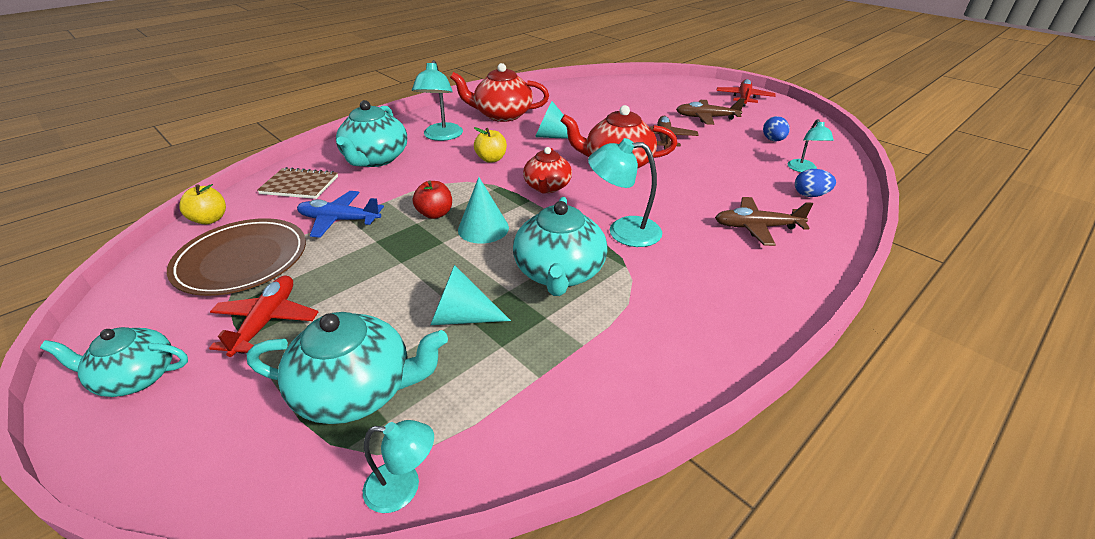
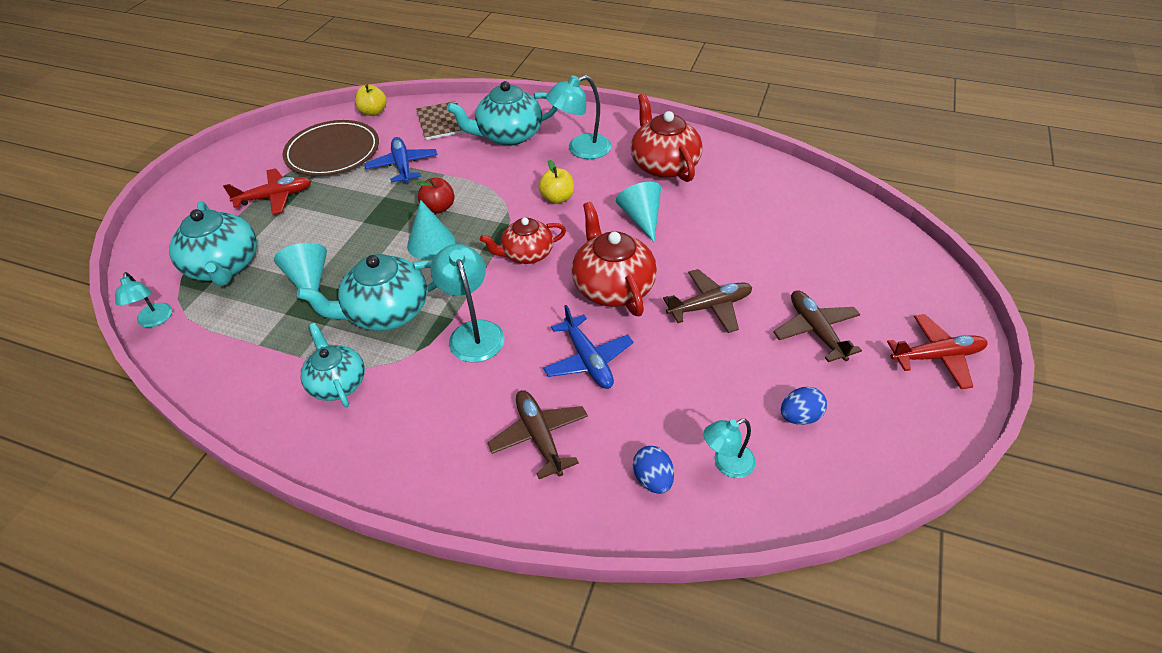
camera: 65 degrees right, 10 degrees up
turquoise teapot [40,327,188,397] -> turquoise teapot moved to [301,323,365,408]
none -> blue plane [543,305,633,389]

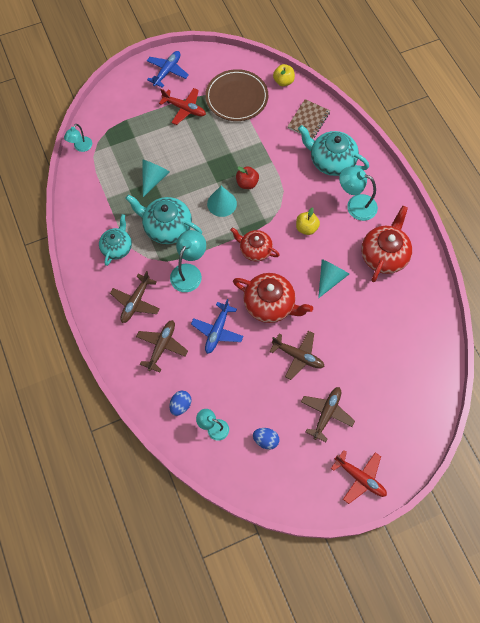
camera: 45 degrees right, 20 degrees up
turquoise teapot [169,201,257,286] -> none
blue plane [364,137,437,183] -> blue plane moved to [147,51,189,88]
red teapot [572,202,657,316] -> red teapot turned 90 degrees clockwise [233,273,313,323]
none -> brown plane [110,271,160,323]

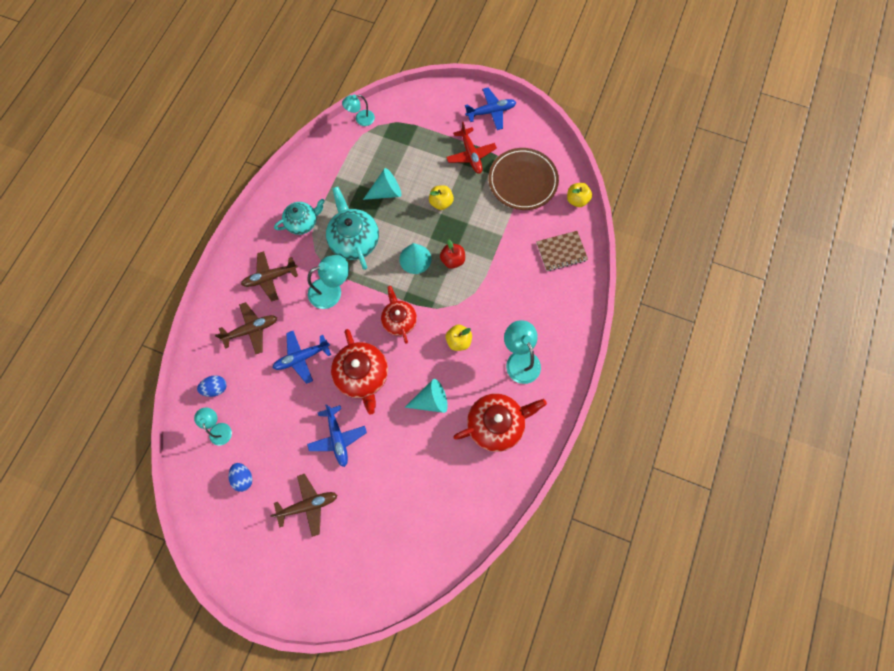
camera: 45 degrees right, 5 degrees up
brown plane [269,331,325,380] -> blue plane [307,404,367,467]
turquoise teapot [298,125,369,176] -> none
red plane [331,450,387,504] -> none
none -> yellow apple [429,185,454,210]

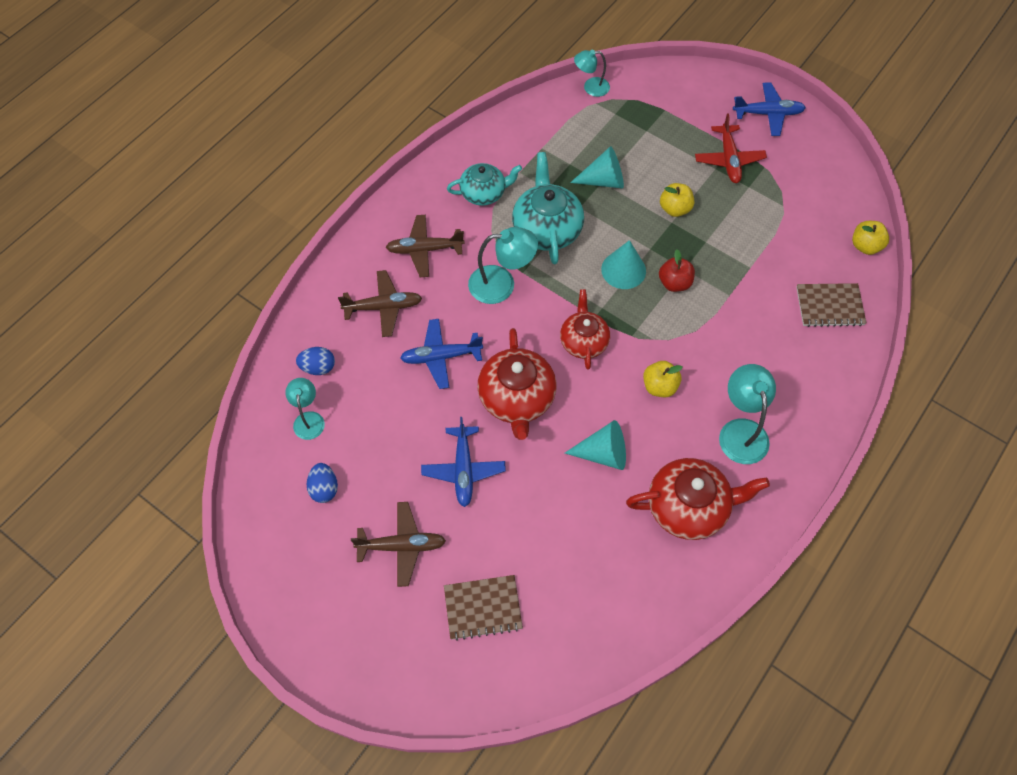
camera: 15 degrees right, 10 degrees down
brown plate [488,148,559,210] -> none
none -> brown notebook [444,575,523,641]

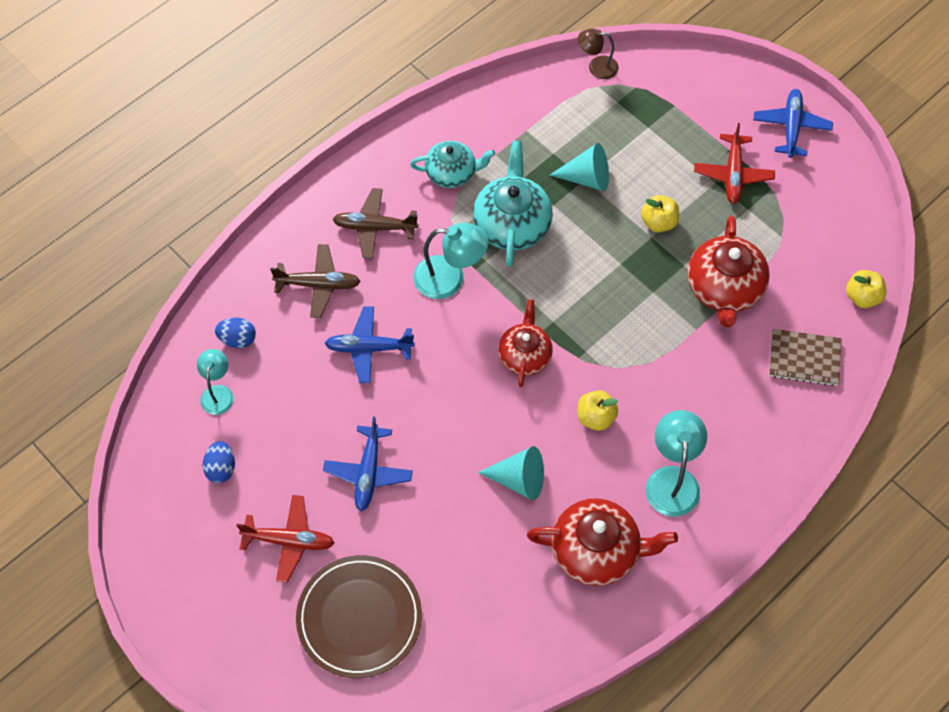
camera: 10 degrees right, 0 degrees up
brown plane [351,502,446,587] -> red plane [236,495,334,583]
brown notebook [444,575,523,641] -> brown plate [296,555,422,679]
red teapot [477,328,557,440] -> red teapot moved to [687,216,770,327]
turquoise lamp [574,50,610,97] -> brown lamp [578,29,619,79]
turquoise cone [601,240,646,289] -> none
red apple [659,249,695,292] -> none
blue plane [733,83,806,136] -> blue plane turned 90 degrees counterclockwise [753,89,833,158]

